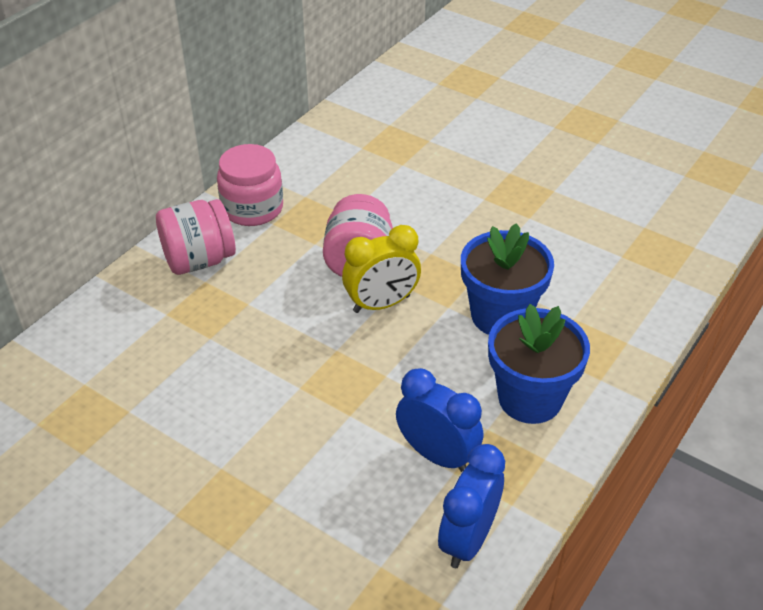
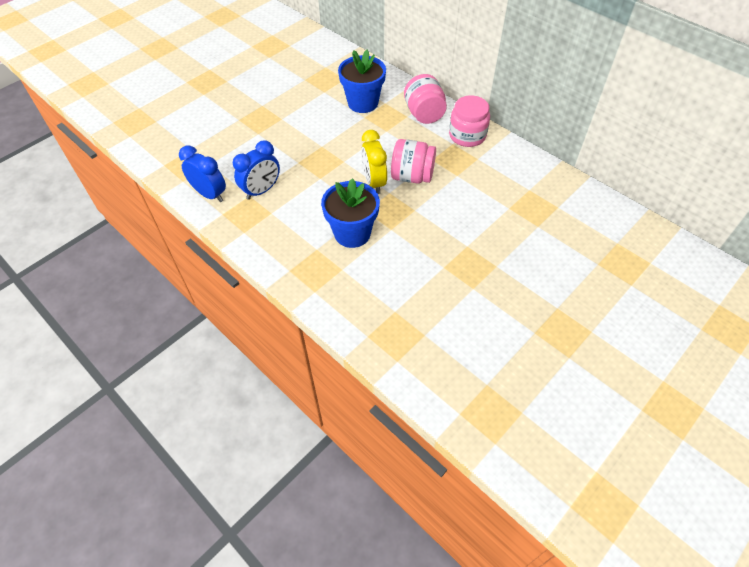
camera: 100 degrees right, 10 degrees up
blue flower pot [488,304,590,424] -> blue flower pot moved to [338,50,386,113]

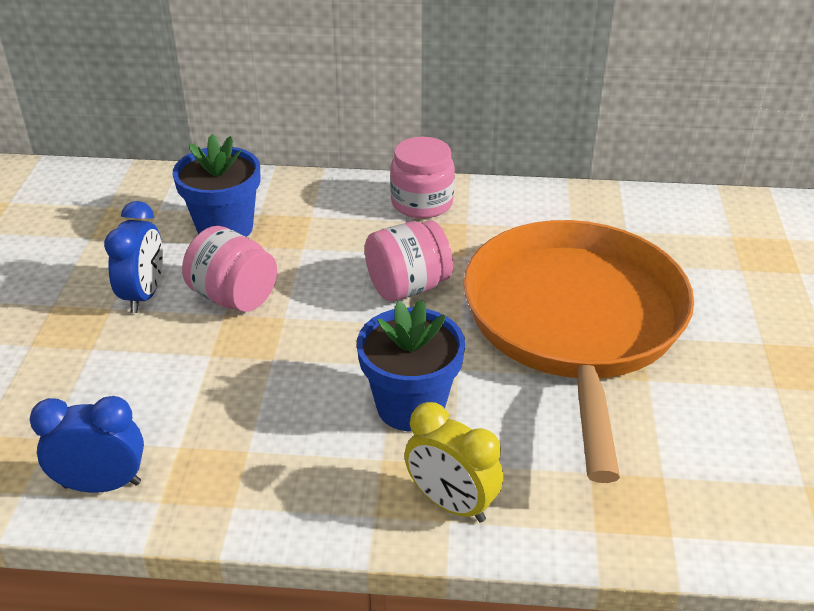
camera: 40 degrees left, 15 degrees down
blue clock [233,140,280,200] -> blue clock moved to [104,201,163,313]
yellow clock [361,130,387,194] -> yellow clock moved to [404,402,503,522]
pink jar [404,74,447,124] -> pink jar moved to [182,226,277,312]
none -> orange pan [463,220,694,483]

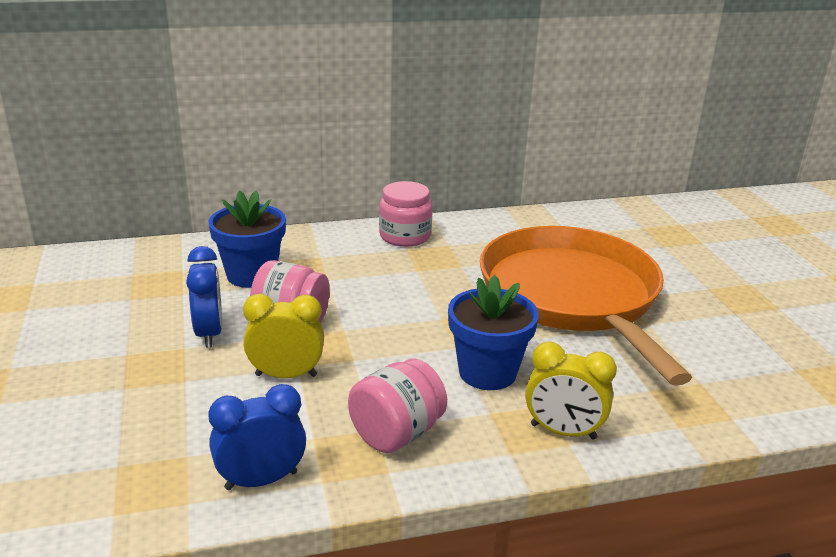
camera: 20 degrees left, 10 degrees down
pink jar [365,221,453,301] -> pink jar moved to [348,359,447,453]
none -> yellow clock [243,294,324,378]

